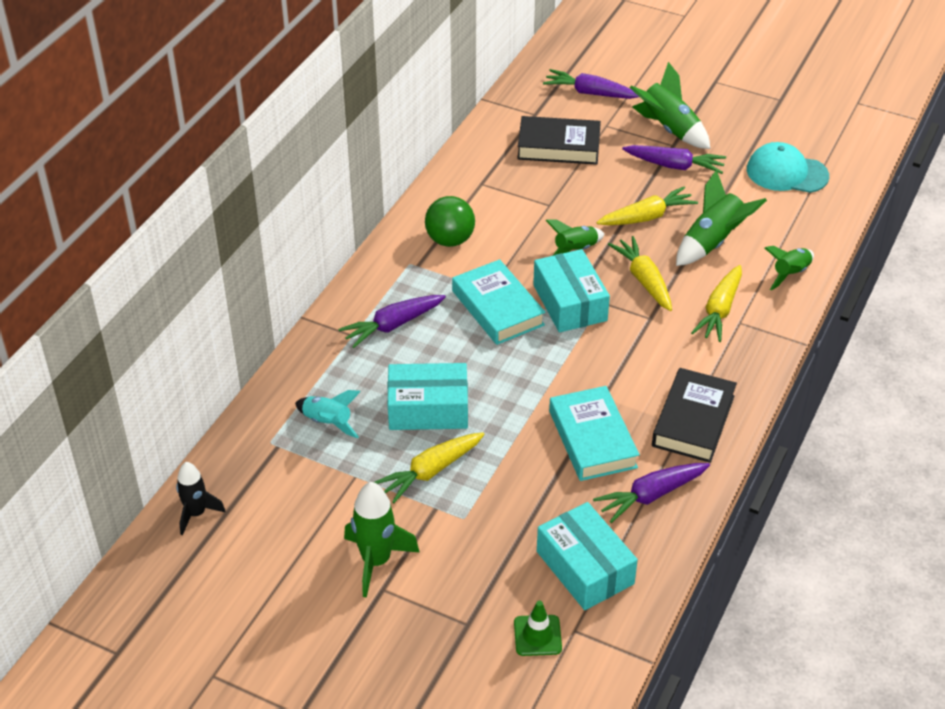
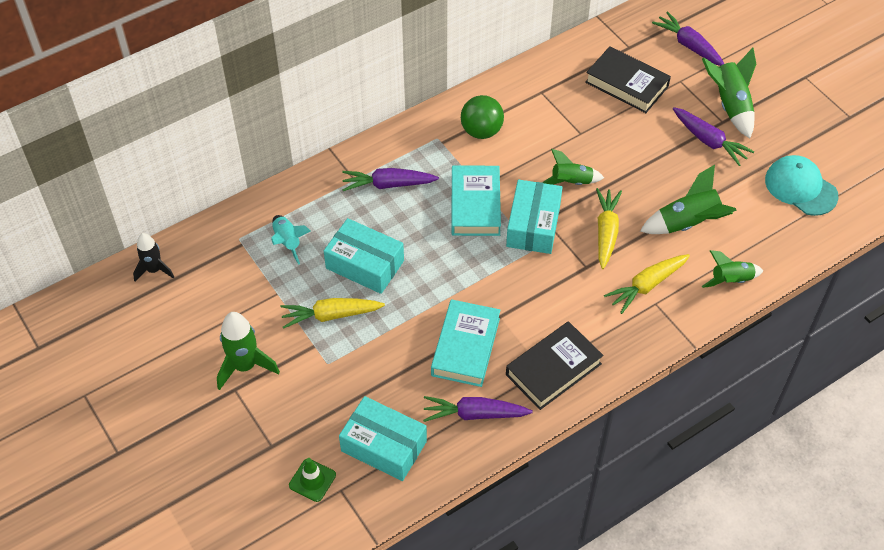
camera: 30 degrees right, 10 degrees up
turquoise box [537,502,638,610] -> turquoise box turned 60 degrees counterclockwise [339,396,427,481]
yellow carrot [597,187,698,225] -> none

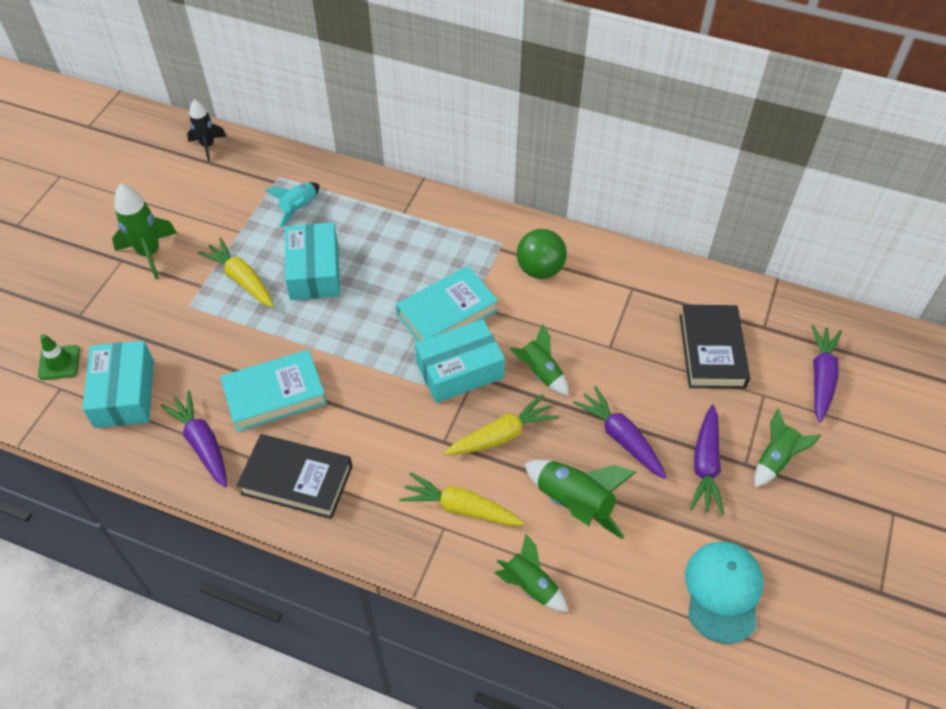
camera: 55 degrees right, 0 degrees up
purple carrot [342,168,439,191] -> purple carrot moved to [573,386,667,479]
green rocket [702,48,756,138] -> green rocket [754,409,821,487], size x0.66

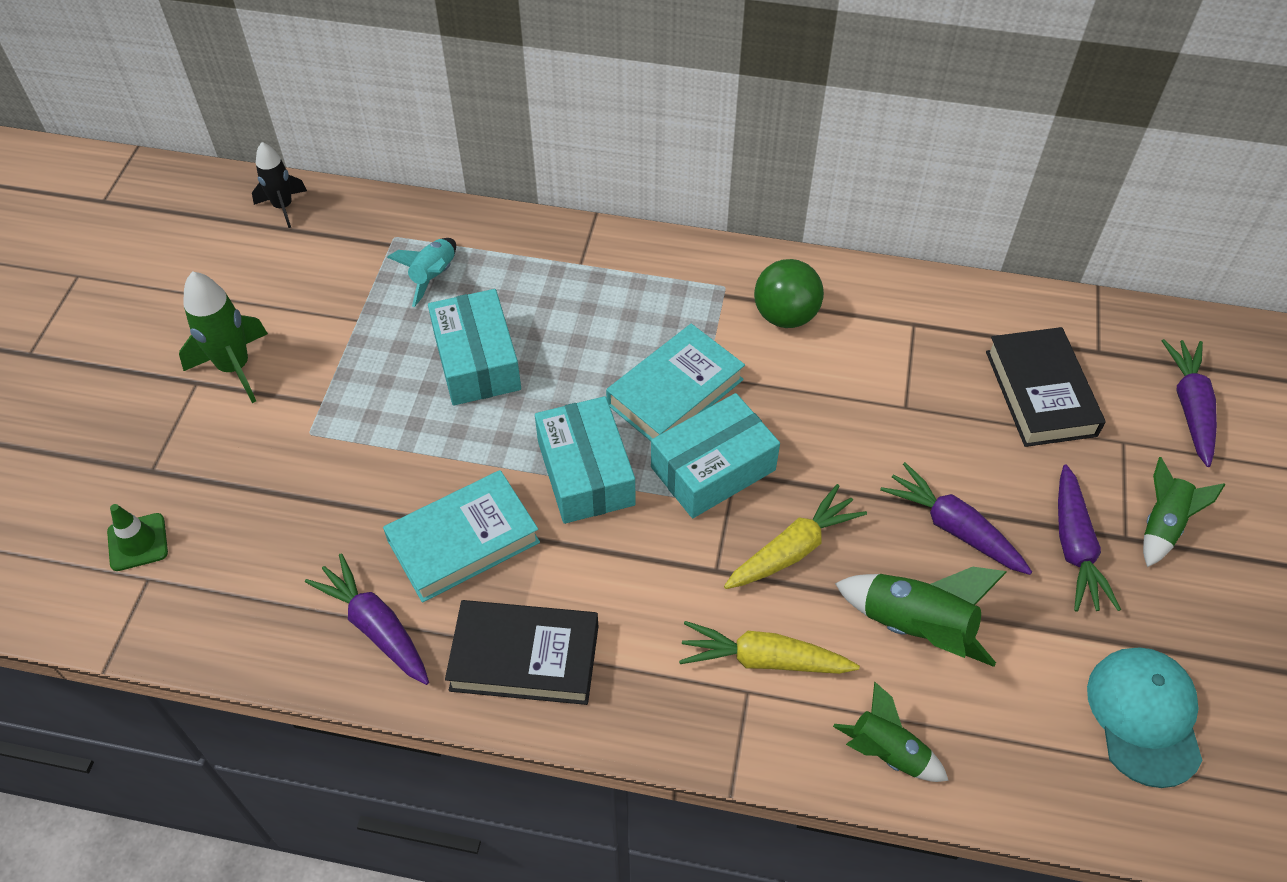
camera: 10 degrees left, 0 degrees up
turquoise box [83,341,154,428] -> turquoise box moved to [535,396,636,524]
yellow carrot [198,237,274,307] -> none
green rocket [509,324,569,396] -> none

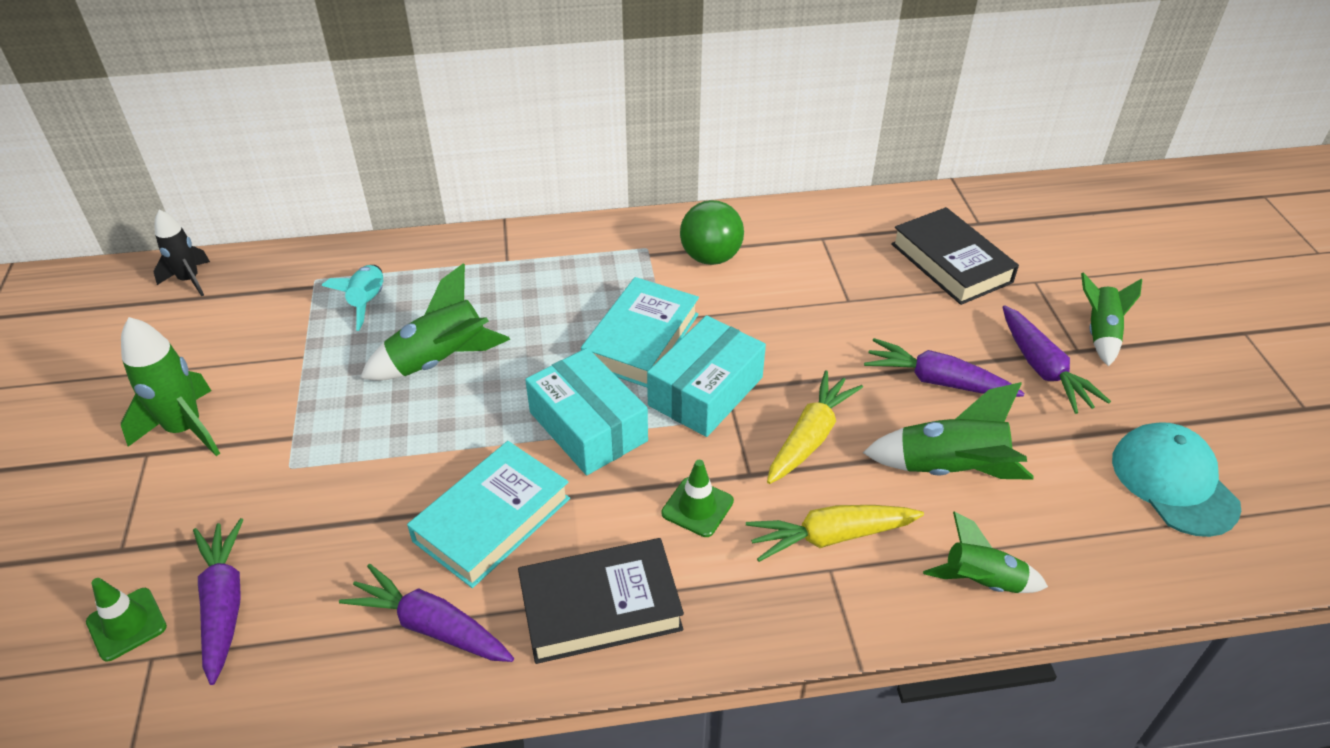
camera: 20 degrees left, 10 degrees down
turquoise box [428,289,521,405] -> green rocket [360,263,510,381]
purple carrot [1162,339,1217,467] -> purple carrot moved to [193,518,243,685]
none -> green traffic cone [661,460,734,537]

